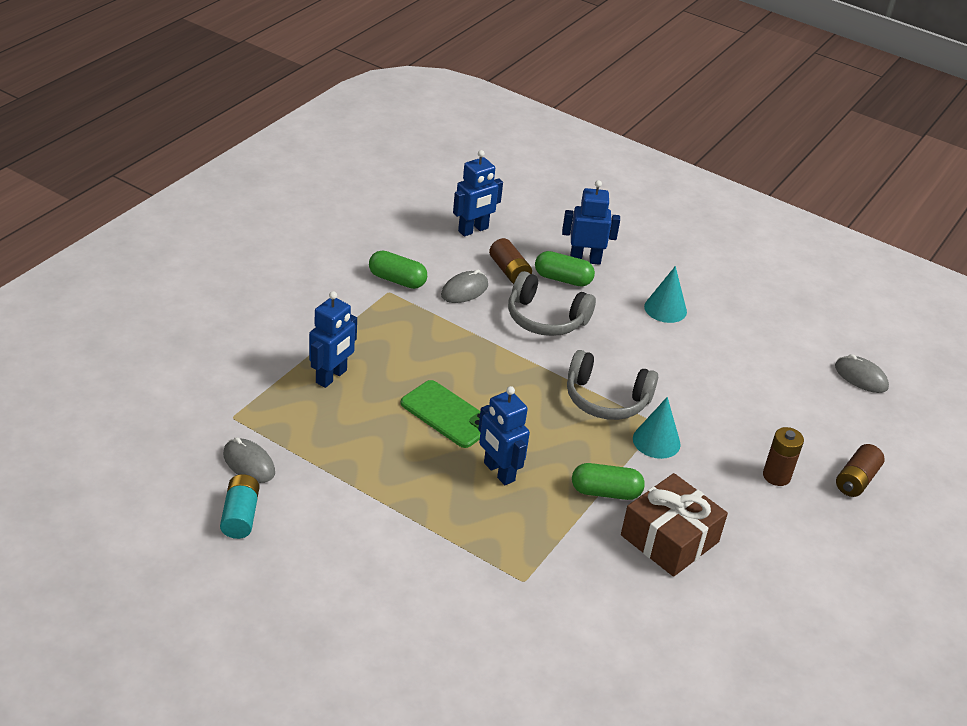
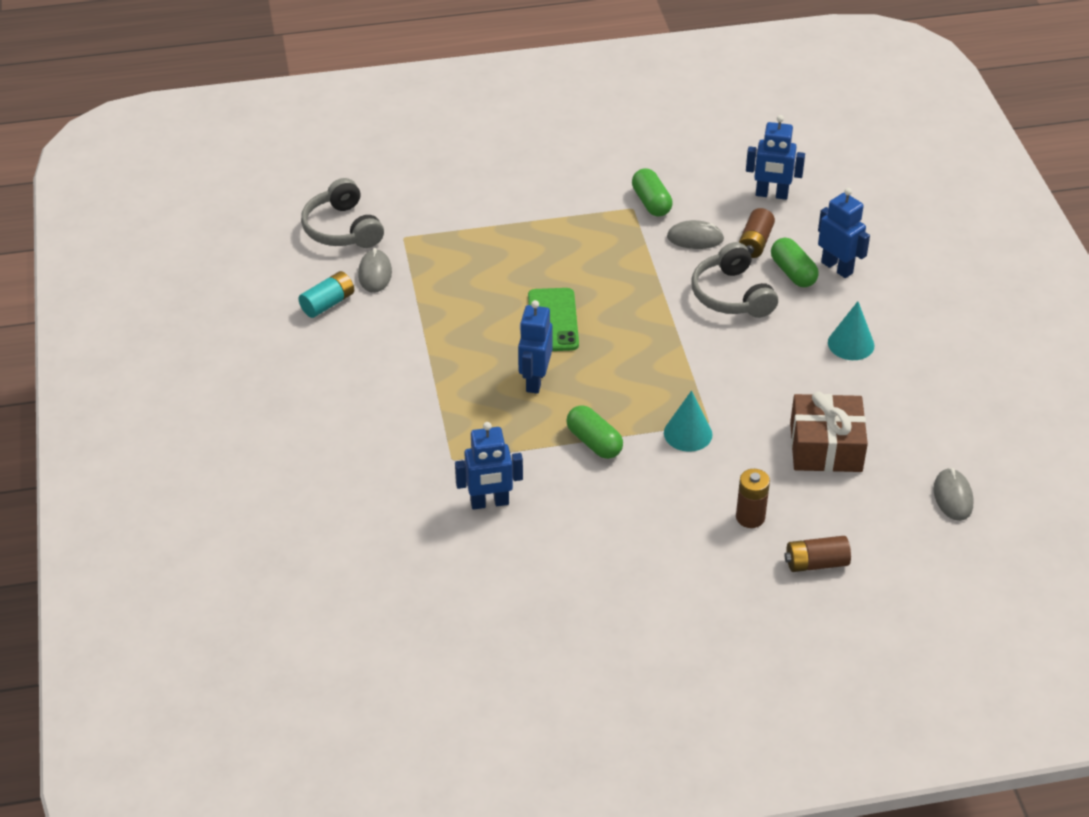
camera: 50 degrees right, 5 degrees up
blue robot [309,291,357,388] -> blue robot moved to [455,422,523,510]
grey headphones [567,350,658,420] -> grey headphones moved to [301,178,384,248]
brown gift [621,473,728,577] -> brown gift moved to [790,391,868,472]

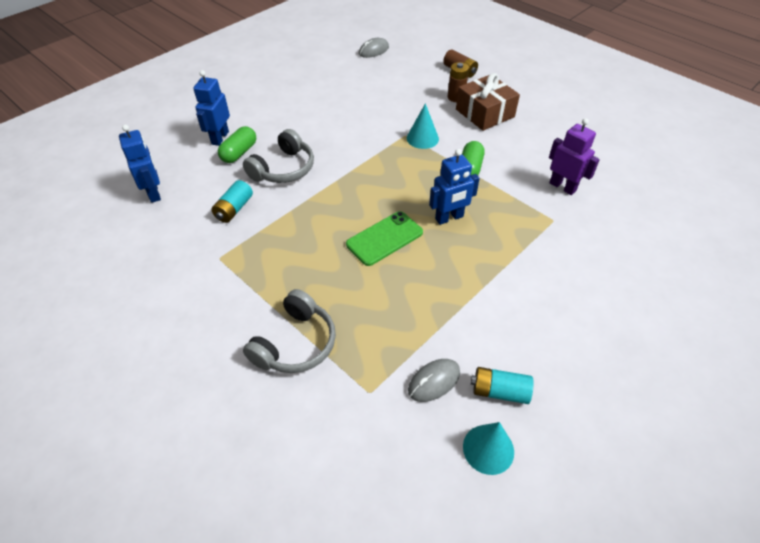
camera: 125 degrees left, 5 degrees up
grey headphones [301,178,384,248] -> grey headphones moved to [243,289,336,373]
blue robot [455,422,523,510] -> purple robot [549,118,600,195]
green capsule [632,168,673,217] -> none
grey mouse [667,220,724,249] -> turquoise battery [211,180,253,223]
brown battery [739,208,775,258] -> none
brown gift [790,391,868,472] -> brown gift moved to [456,73,520,131]
turquoise cone [828,301,875,360] -> turquoise cone moved to [463,422,514,475]

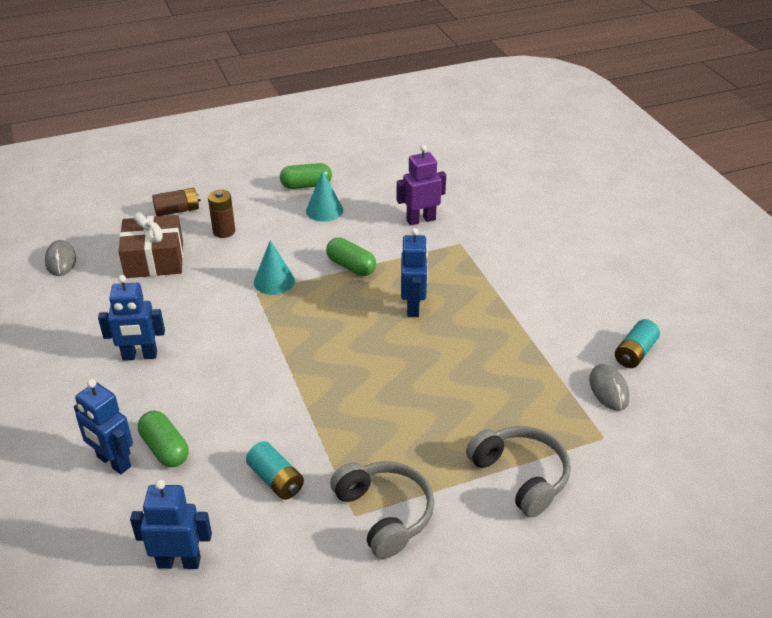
camera: 65 degrees left, 10 degrees down
grey headphones [243,129,314,183] -> grey headphones moved to [330,461,434,559]
green phone [346,211,423,266] -> none
brown gift [456,73,520,131] -> brown gift moved to [118,212,183,278]
turquoise cone [463,422,514,475] -> turquoise cone moved to [306,171,343,222]
none -> blue robot [98,275,165,361]
none -> green capsule [280,163,332,189]

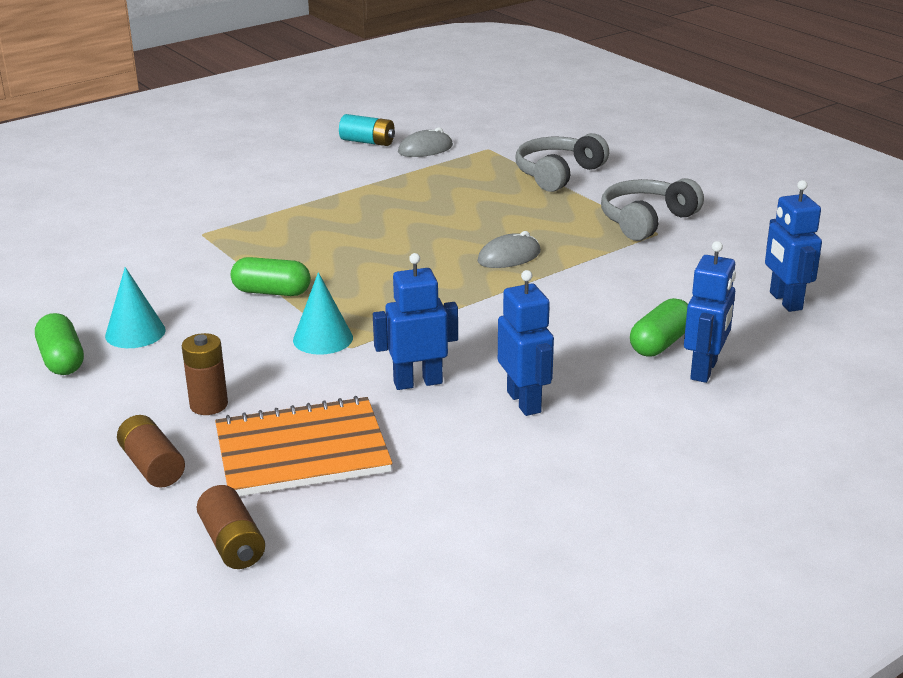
camera: 105 degrees left, 10 degrees down
grey mouse [45,240,76,276] -> grey mouse moved to [477,231,541,268]
brown gift [118,212,183,278] -> orange notebook [215,396,392,496]
turquoise battery [246,441,304,500] -> none
green capsule [326,237,376,276] -> green capsule turned 75 degrees clockwise [231,257,311,296]
purple robot [397,145,446,226] -> none
blue robot [401,228,428,317] -> blue robot moved to [373,253,458,390]
none -> brown battery [197,485,265,569]

